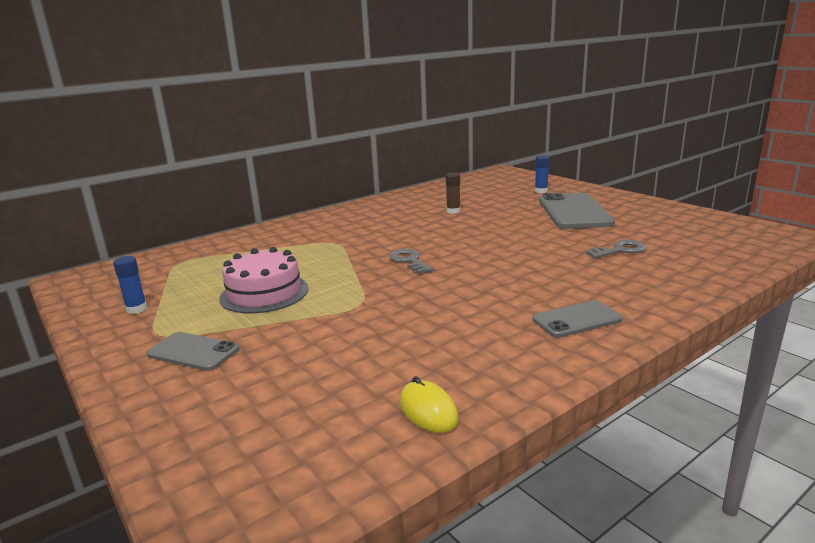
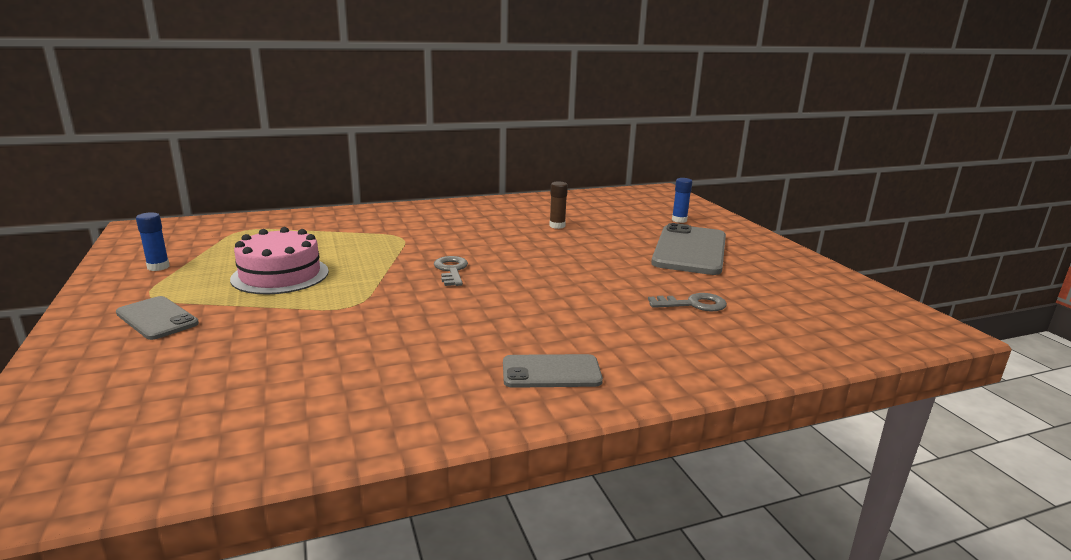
camera: 15 degrees right, 0 degrees up
yellow mouse [400,376,459,433] -> none

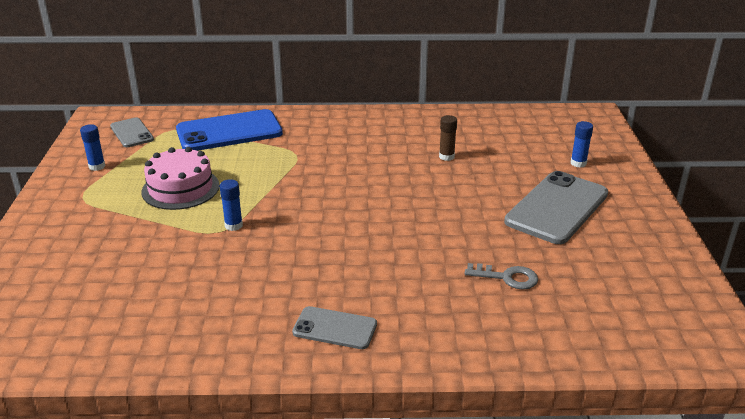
camera: 20 degrees right, 10 degrees up
grey phone [116,296,199,340] -> grey phone moved to [110,118,154,147]
grey key [434,256,468,286] -> none
none -> blue phone [176,109,283,151]
none -> blue glue stick [220,179,243,231]

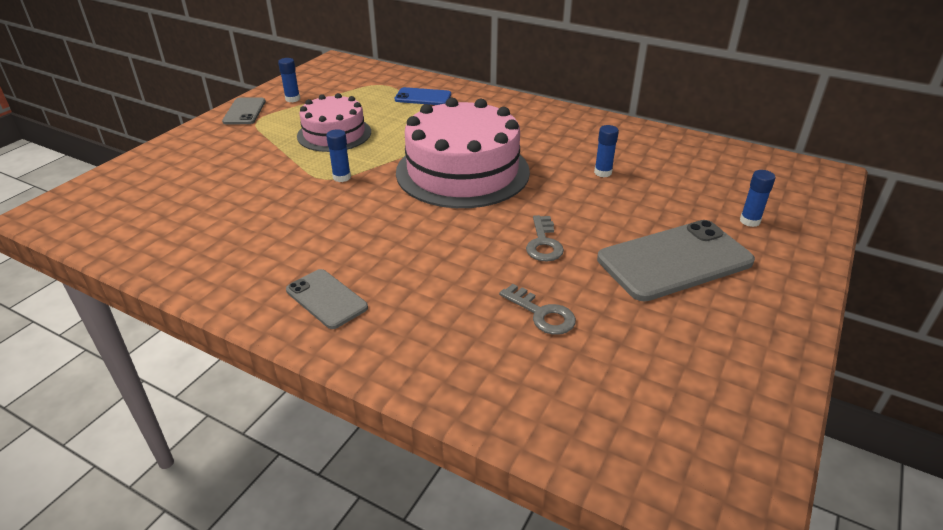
camera: 30 degrees right, 5 degrees up
grey phone [110,118,154,147] -> grey phone moved to [222,97,266,124]
blue phone [176,109,283,151] -> blue phone [395,87,451,105], size x0.55
brown glue stick [439,115,457,161] -> blue glue stick [594,125,619,177]
none -> pink cake [396,98,530,208]
none -> grey key [526,215,564,262]

